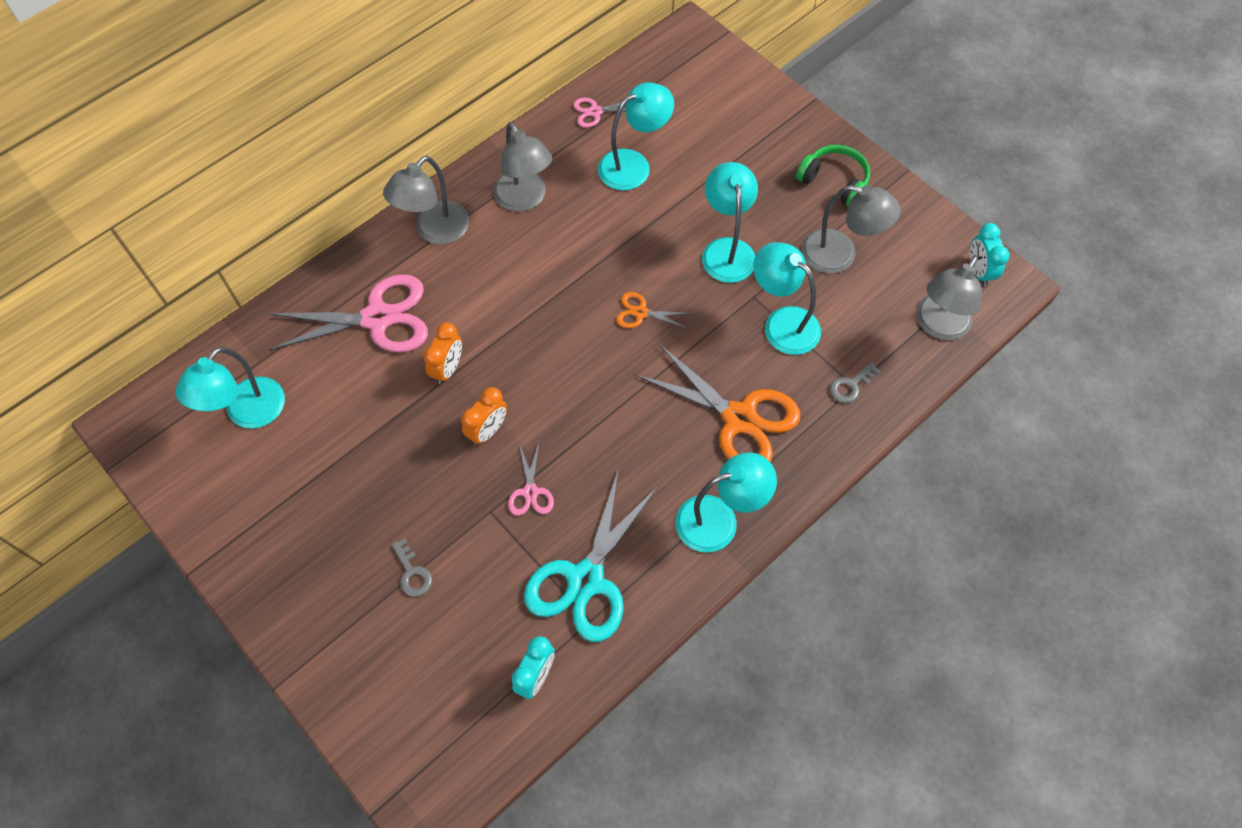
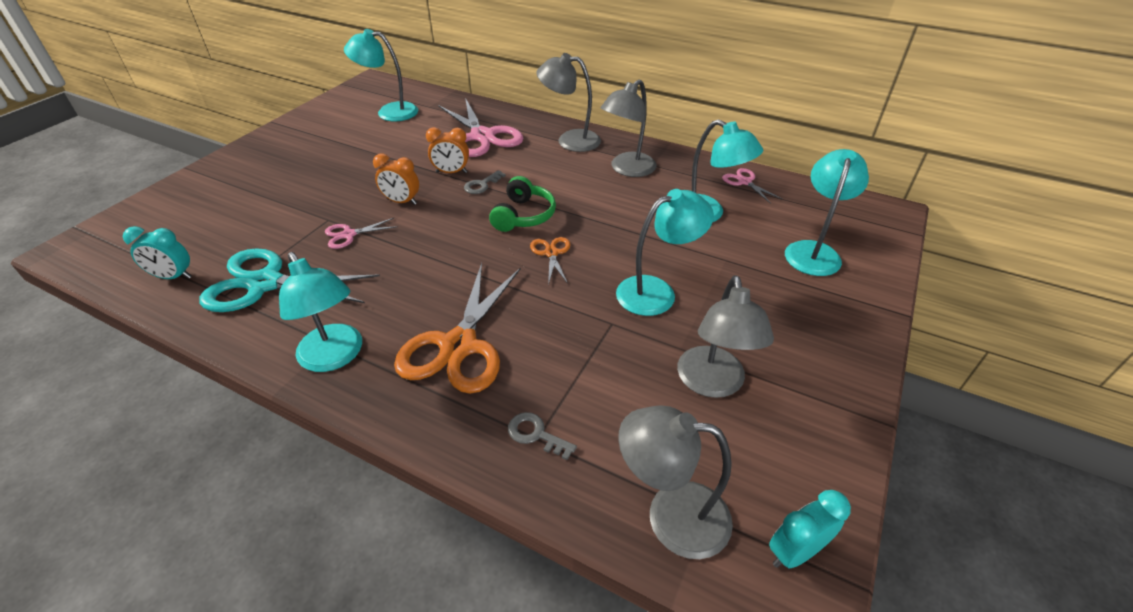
camera: 70 degrees right, 20 degrees down
grey key [392,538,432,597] -> grey key moved to [464,170,506,194]
turquoise lamp [754,242,821,355] -> turquoise lamp moved to [785,149,869,276]
green headphones [796,145,870,206] -> green headphones moved to [489,176,556,232]

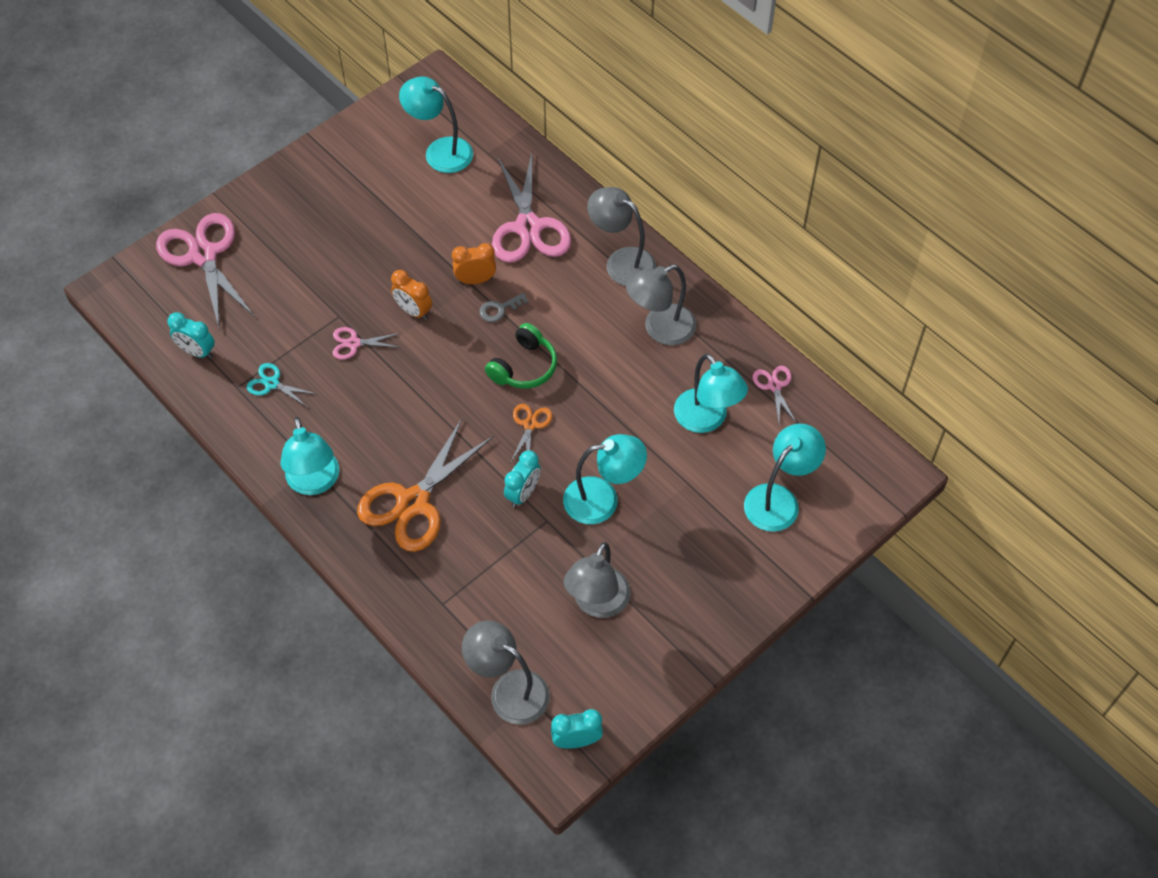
camera: 20 degrees right, 15 degrees up
turquoise scissors [199,248,380,312] -> turquoise scissors [247,363,316,407], size x0.47
orange clock [426,127,469,173] -> orange clock turned 150 degrees clockwise [452,243,496,284]
grey key [508,412,577,460] -> none
none -> pink scissors [156,213,255,328]
none -> turquoise clock [504,451,541,507]

